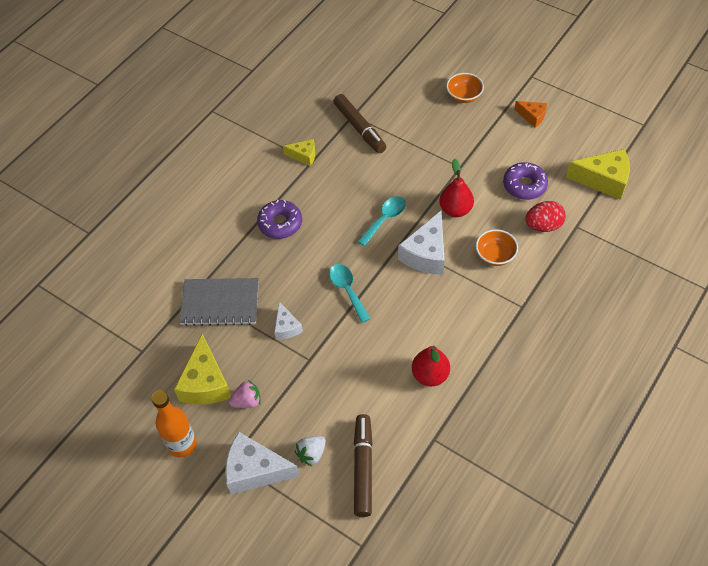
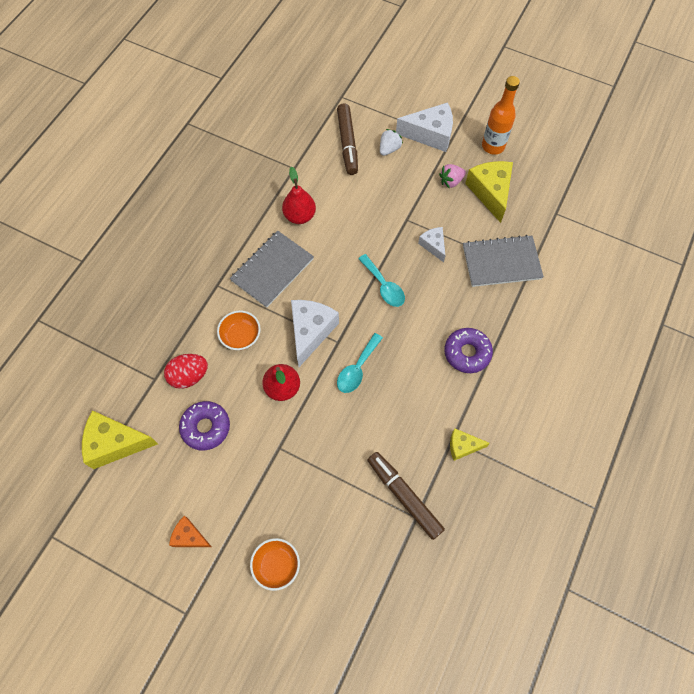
camera: 170 degrees right, 10 degrees up
none -> grey notebook [230,231,314,308]

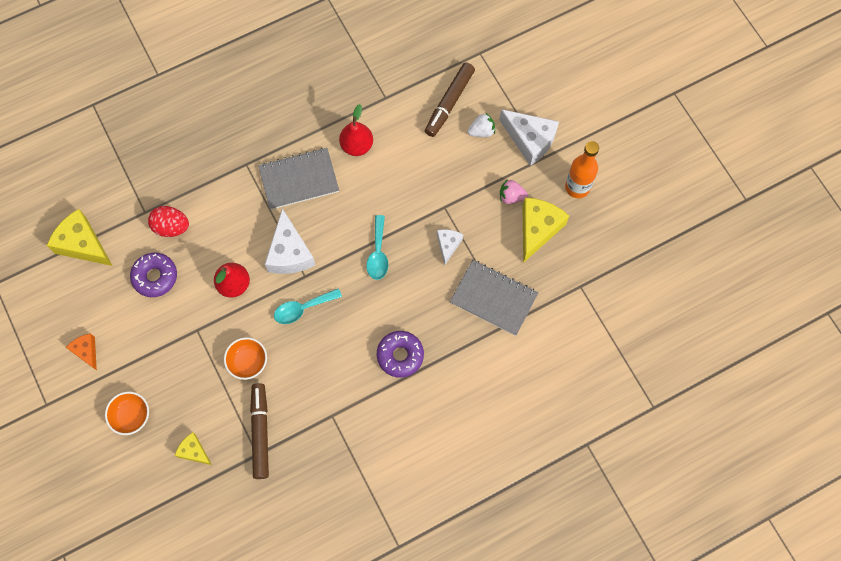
camera: 35 degrees right, 5 degrees up
orange bowl [217,311,261,350] -> orange bowl moved to [224,337,267,380]
white cheese [291,300,339,367] -> white cheese turned 120 degrees clockwise [265,208,315,274]
yellow cheese [450,428,490,461] -> yellow cheese moved to [175,432,212,465]

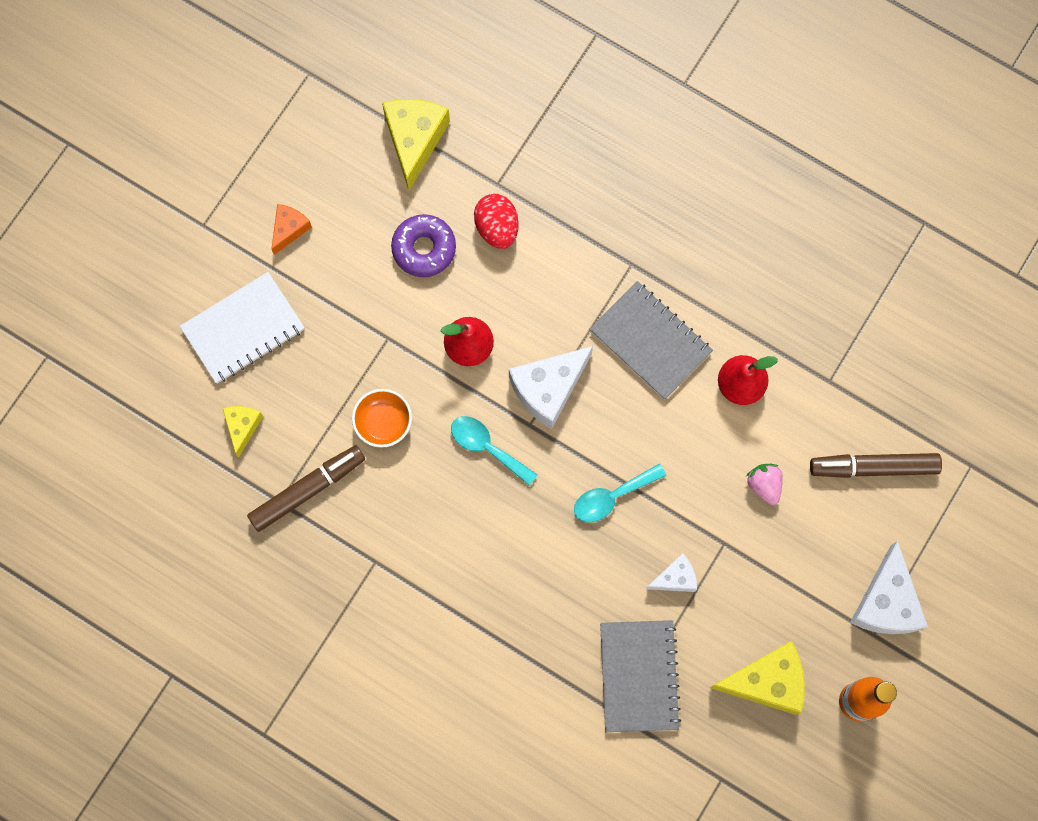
camera: 60 degrees right, 5 degrees up
orange bowl [105,392,149,435] -> white notebook [180,272,305,384]
purple donut [377,331,424,378] -> none
white strawberry [467,112,495,137] -> none
pink strawberry [500,179,528,204] -> pink strawberry moved to [746,464,783,505]

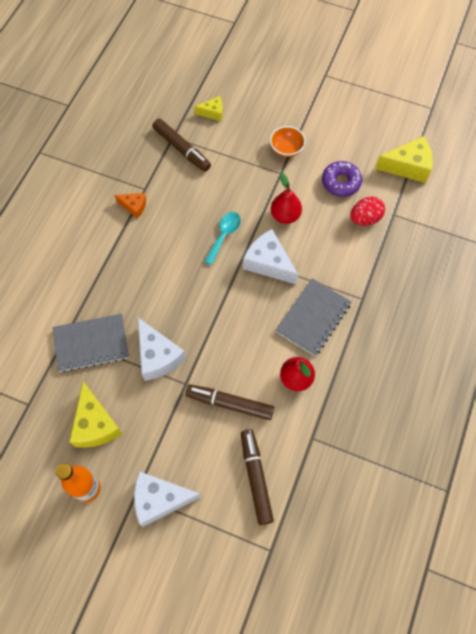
camera: 80 degrees right, 10 degrees down
white notebook [180,272,305,384] -> none
orange cheese [272,204,312,255] -> orange cheese moved to [115,193,146,219]
orange bowl [352,389,412,448] -> orange bowl moved to [270,126,306,157]
turquoise spoon [574,464,666,523] -> none
white cheese [646,553,697,592] -> white cheese [138,318,186,381], size x1.79
pink strawberry [746,464,783,505] -> brown marker [185,384,274,420]

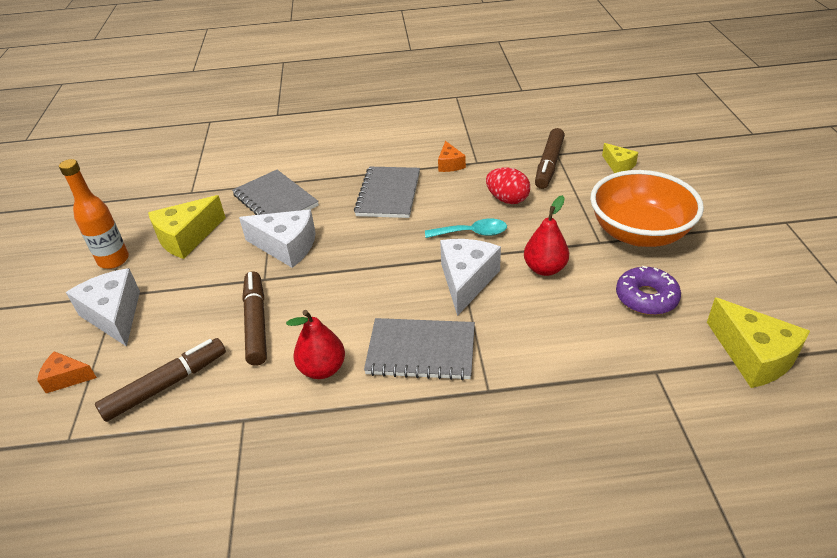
camera: 65 degrees right, 25 degrees down
white cheese [138,318,186,381] -> white cheese turned 105 degrees counterclockwise [239,210,316,268]
orange bowl [270,126,306,157] -> orange bowl [590,170,704,247], size x2.09
red egg [350,196,385,226] -> red egg moved to [486,167,530,204]
none -> orange cheese [37,351,97,393]
none -> grey notebook [354,167,420,218]

